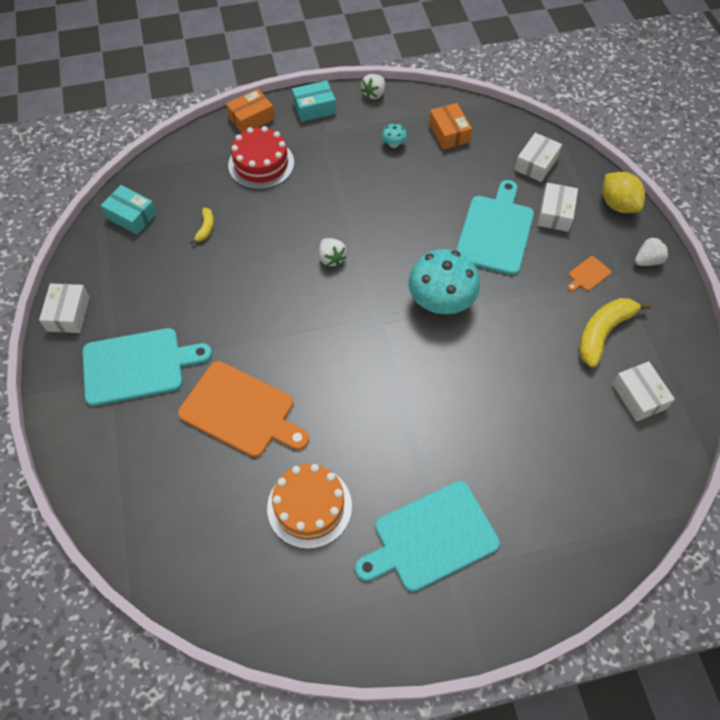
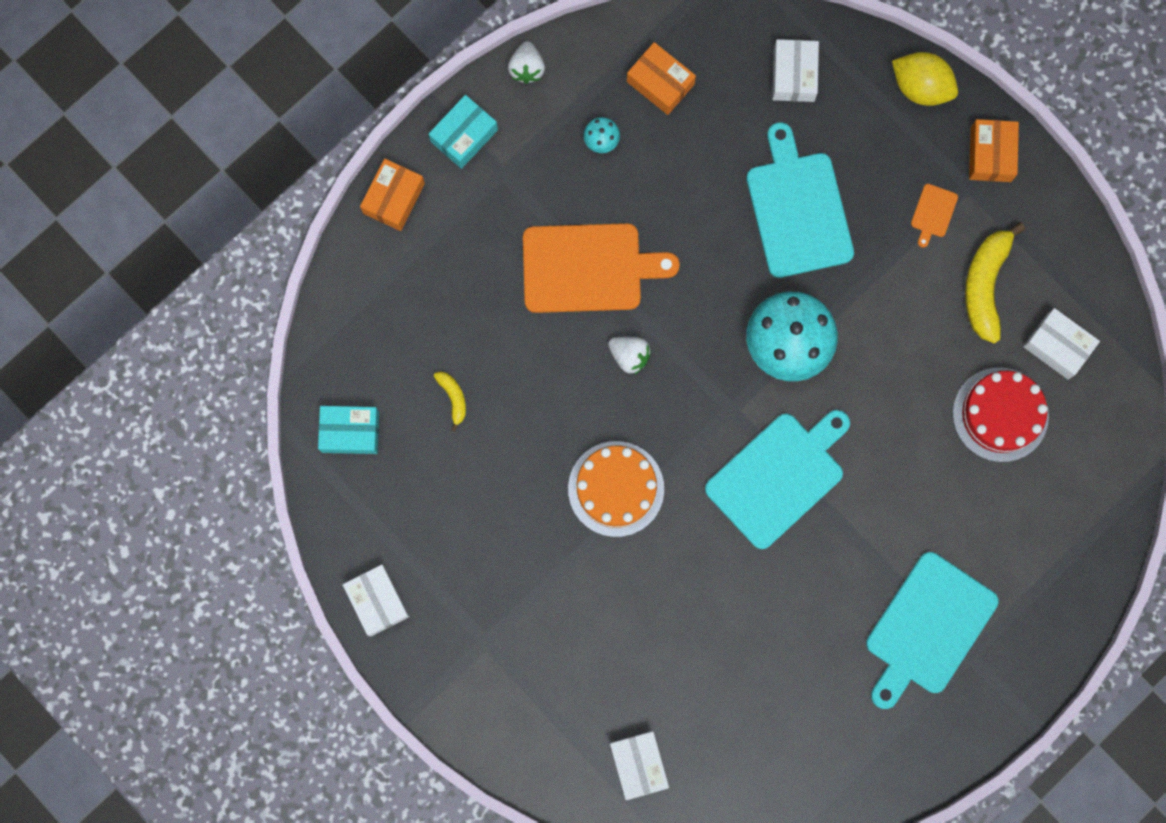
camera: 30 degrees left, 20 degrees up
turquoise cutting board [82,328,212,406] -> turquoise cutting board moved to [705,410,850,549]
orange cutting board [178,361,309,457] -> orange cutting board moved to [523,223,680,313]
red cake [228,126,294,189] -> red cake moved to [953,367,1049,462]
orange cake [267,464,352,549] -> orange cake moved to [568,441,664,537]
white box [538,183,578,232] -> white box moved to [610,731,669,800]
white strawberry [635,237,669,266] -> orange box [969,119,1019,182]

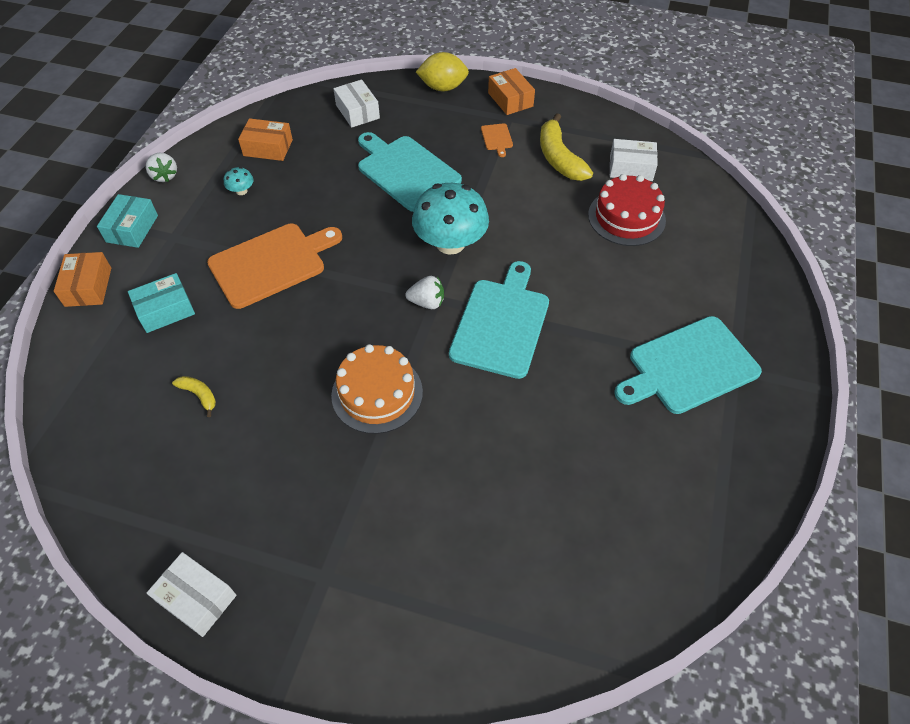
camera: 30 degrees left, 25 degrees down
turquoise box [318,406,379,454] -> turquoise box moved to [128,273,195,333]
white strawberry [608,337,651,375] -> white strawberry moved to [405,276,444,309]
white box [610,731,669,800] -> none
turquoise cutting board [866,552,999,709] -> turquoise cutting board turned 60 degrees clockwise [615,316,762,414]

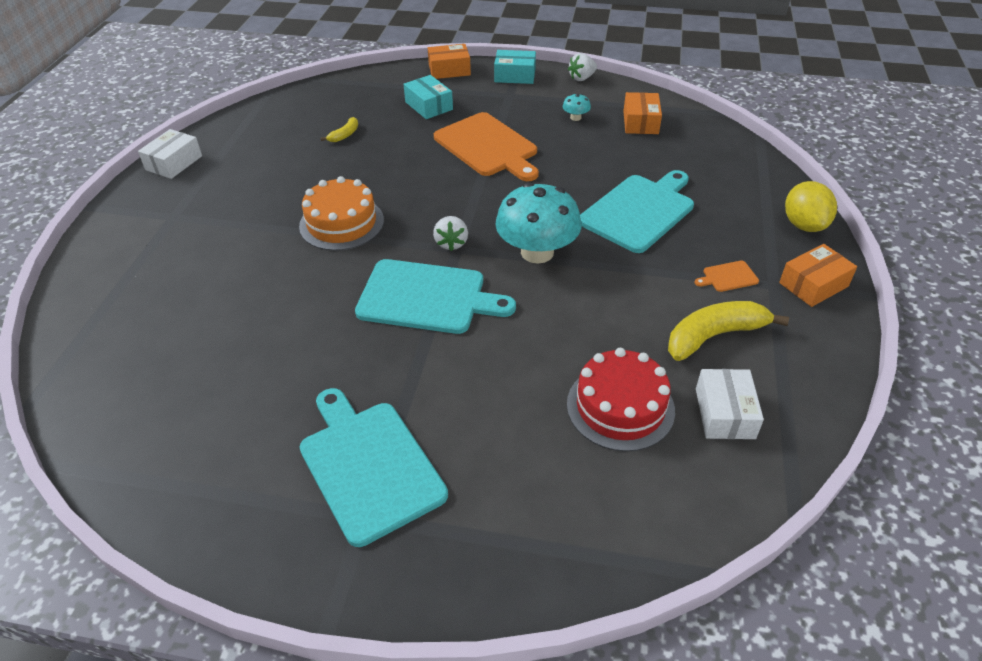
camera: 85 degrees right, 10 degrees down
white box [333,80,380,128] -> none

